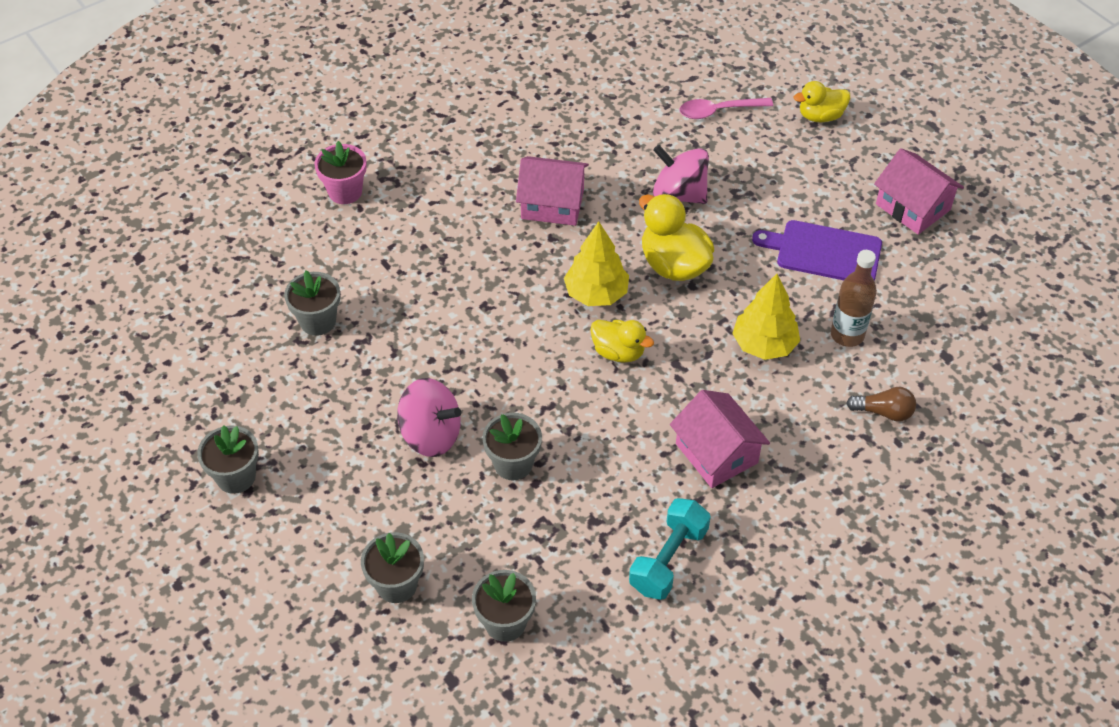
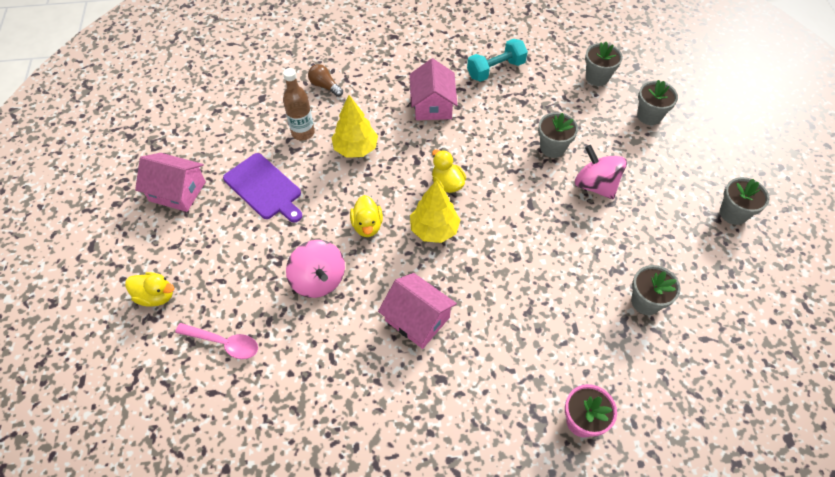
camera: 150 degrees left, 5 degrees up
yellow duck [639,194,714,281] -> yellow duck [350,195,383,237], size x0.65
pink house [874,148,964,235] -> pink house turned 60 degrees counterclockwise [135,153,206,212]

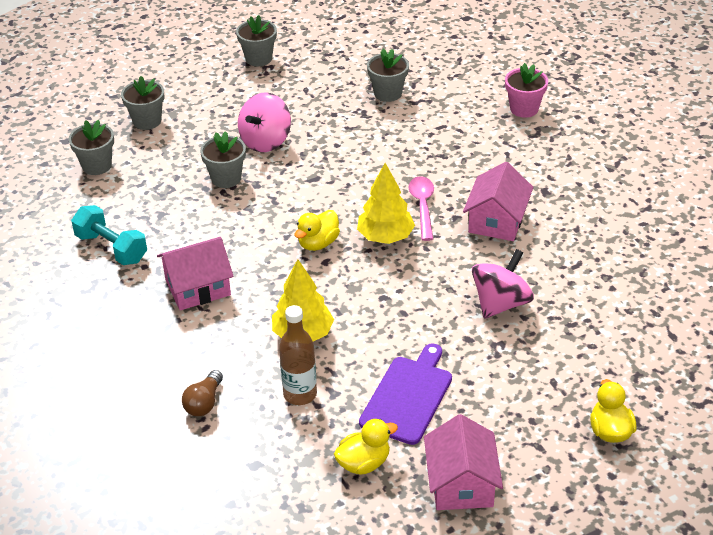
camera: 110 degrees left, 15 degrees down
pink spoon [175,323,258,359] -> pink spoon moved to [409,176,434,241]
yellow duck [350,195,383,237] -> yellow duck moved to [334,419,398,474]

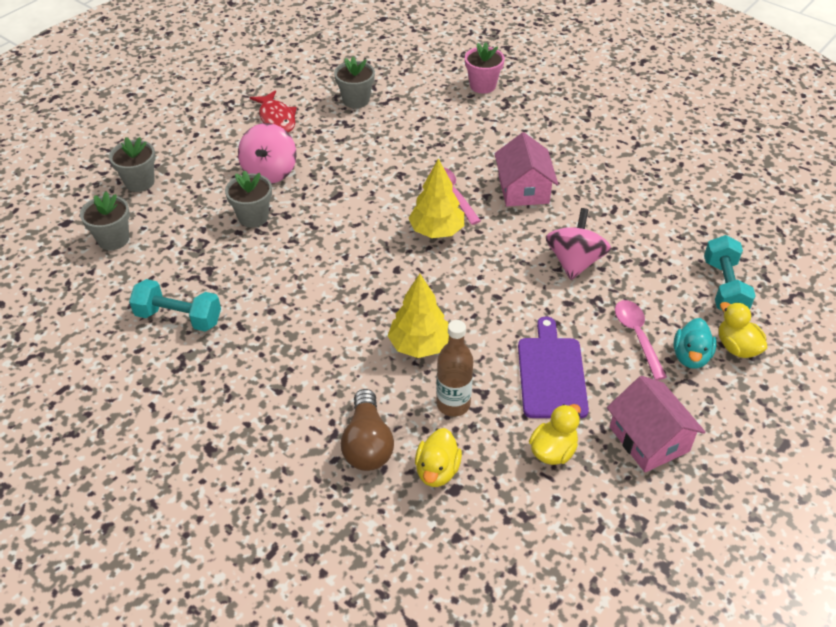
camera: 25 degrees left, 5 degrees up
pink house [157,237,234,310] -> none
brown light bulb [182,370,223,416] -> brown light bulb [341,389,394,471], size x1.52
grey flower pot [236,15,277,66] -> none
yellow duck [294,210,340,251] -> yellow duck moved to [415,428,462,487]
none -> red fish [250,90,297,132]
none -> pink spoon [615,300,667,380]
none -> turquoise duck [673,318,717,369]
none -> turquoise dumbbell [704,235,756,310]

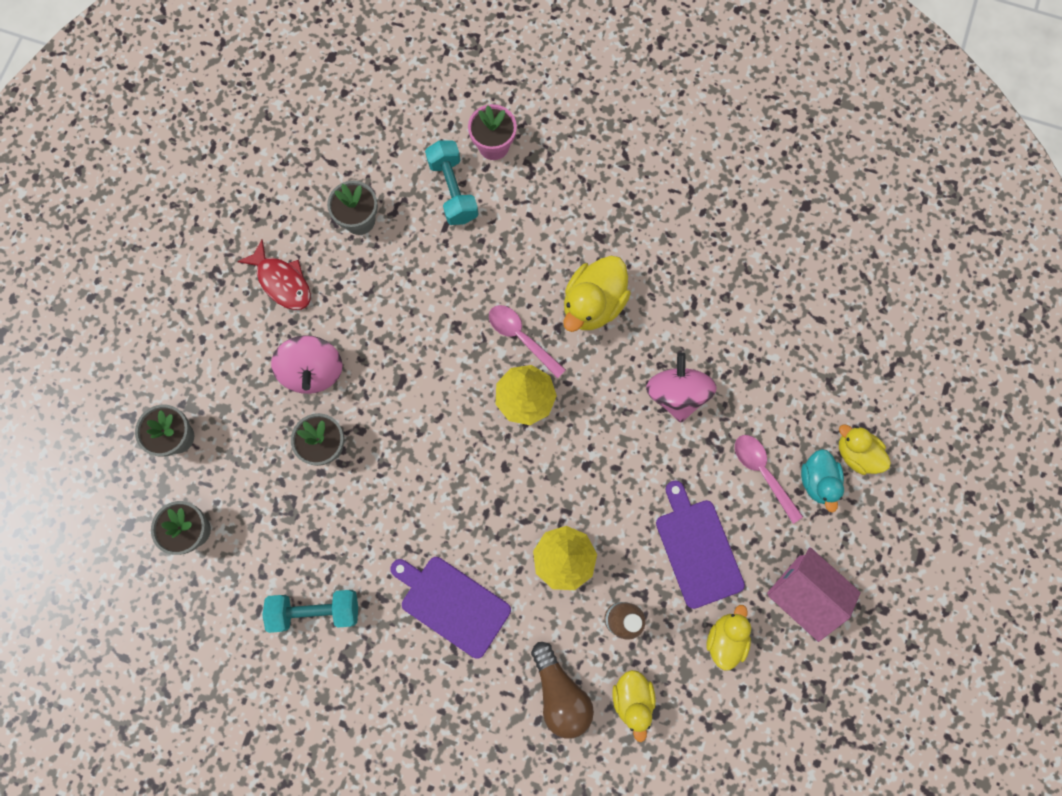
camera: 20 degrees left, 30 degrees up
pink house [494,132,558,206] -> yellow duck [563,256,631,332]
turquoise dumbbell [704,235,756,310] -> turquoise dumbbell moved to [425,140,478,225]
none -> purple cutting board [390,557,511,659]

